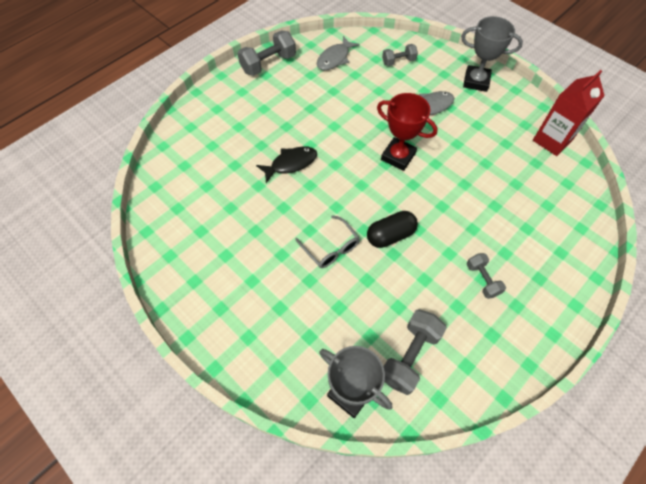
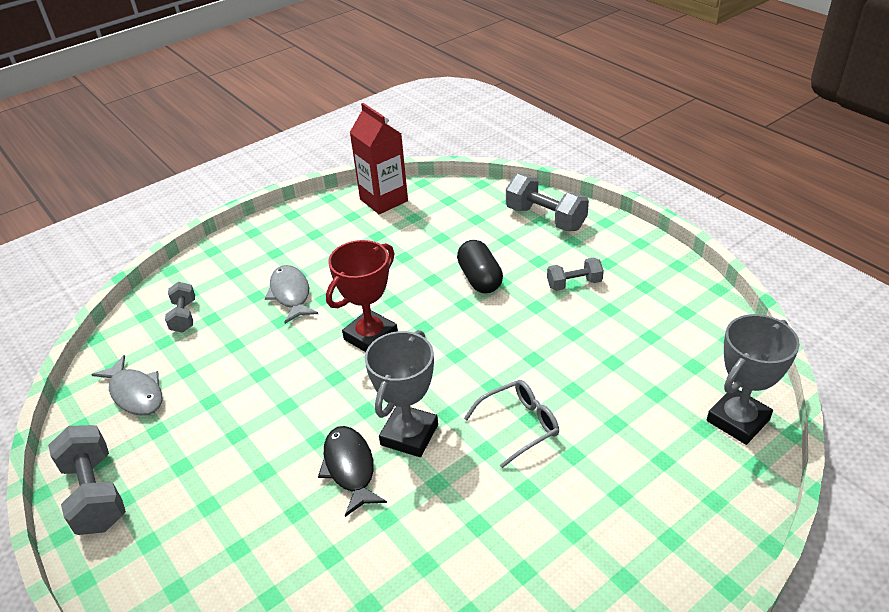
camera: 80 degrees left, 20 degrees down
black capsule [367,211,418,248] -> black capsule moved to [457,240,503,294]
grey dumbbell [384,309,447,395] -> grey dumbbell moved to [506,174,589,231]
grey trophy [461,16,523,92] -> grey trophy moved to [365,330,438,457]

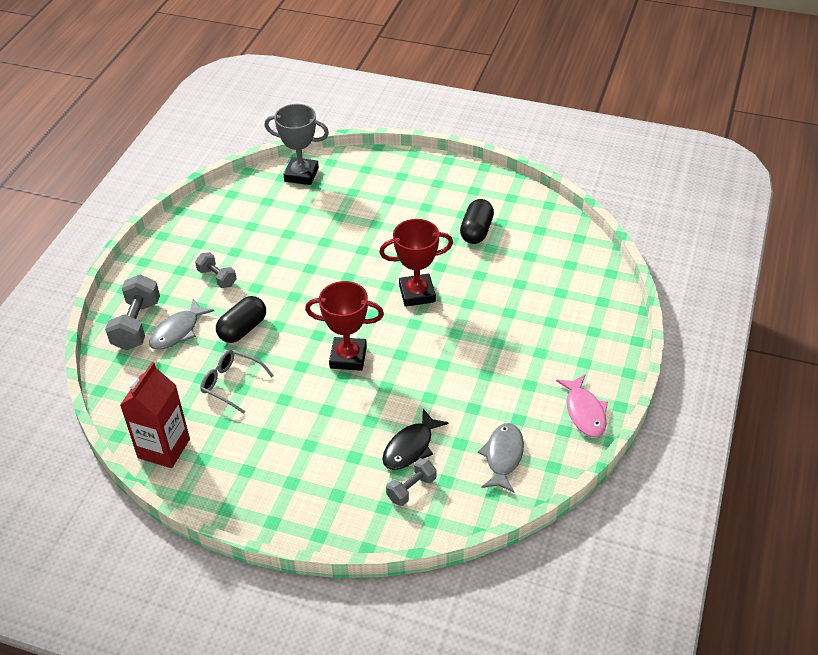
camera: 125 degrees left, 5 degrees up
grey dumbbell [48,425,126,535] -> pink fish [556,375,608,437]
grey fish [265,265,318,324] -> grey fish moved to [149,299,214,350]
black fish [318,426,387,517] -> black fish moved to [382,409,449,470]
grey trophy [365,330,438,457] -> red trophy [379,219,453,307]
grey glasses [464,380,559,468] -> grey glasses moved to [200,349,274,414]
none -> black capsule [460,199,494,244]

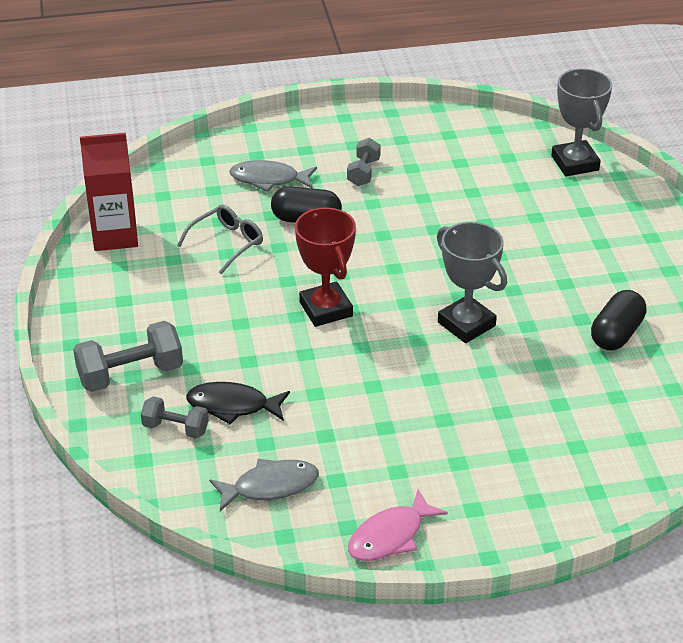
camera: 60 degrees right, 5 degrees down
grey dumbbell [105,274,160,350] -> grey dumbbell moved to [73,321,183,392]
grey glasses [200,349,274,414] -> grey glasses turned 45 degrees clockwise [177,205,263,274]
red trophy [379,219,453,307] -> grey trophy [437,222,507,343]
black capsule [460,199,494,244] -> black capsule turned 45 degrees counterclockwise [591,290,646,351]

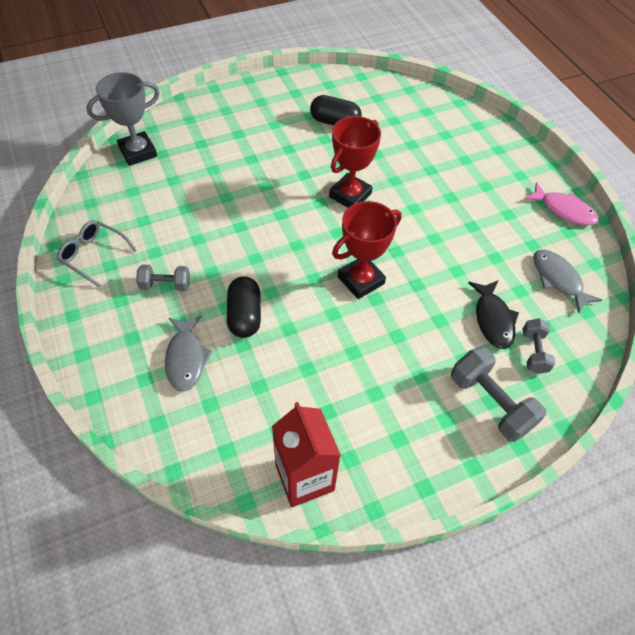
camera: 105 degrees left, 15 degrees up
grey glasses [177,205,263,274] -> grey glasses moved to [57,220,137,288]
grey trophy [437,222,507,343] -> red trophy [329,116,381,208]

